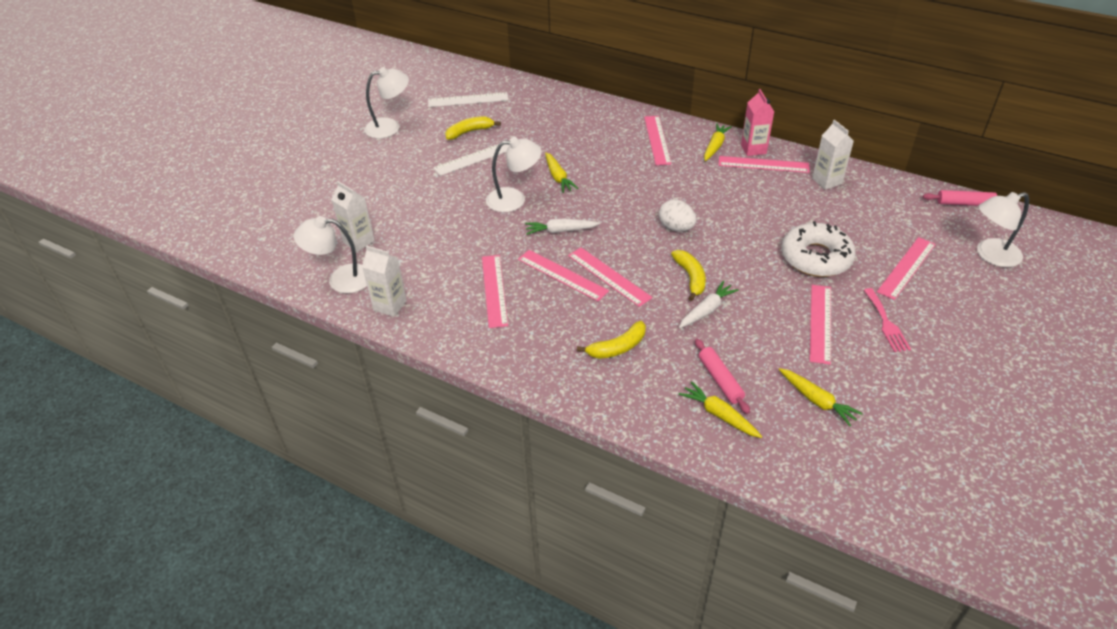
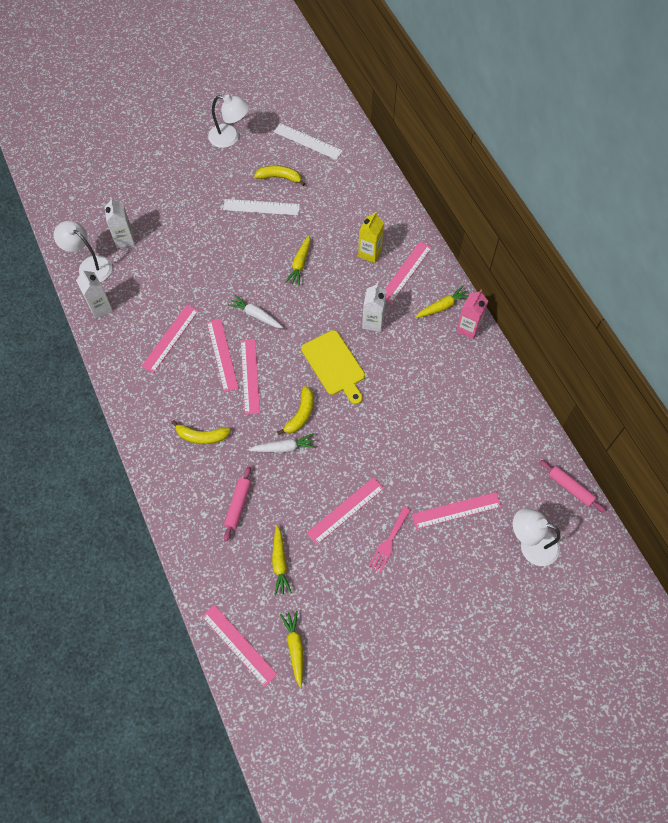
camera: 35 degrees right, 20 degrees up
white lamp [486,137,542,212] -> none
white egg [659,199,696,232] -> yellow cutting board [301,330,365,404]
yellow carrot [679,381,762,438] -> yellow carrot moved to [280,611,303,688]
pink ruler [719,156,810,173] -> pink ruler moved to [202,605,278,687]
white donut [781,221,856,277] -> none
white carton [812,120,854,190] -> white carton moved to [362,283,387,332]
none -> yellow carton [358,211,384,263]

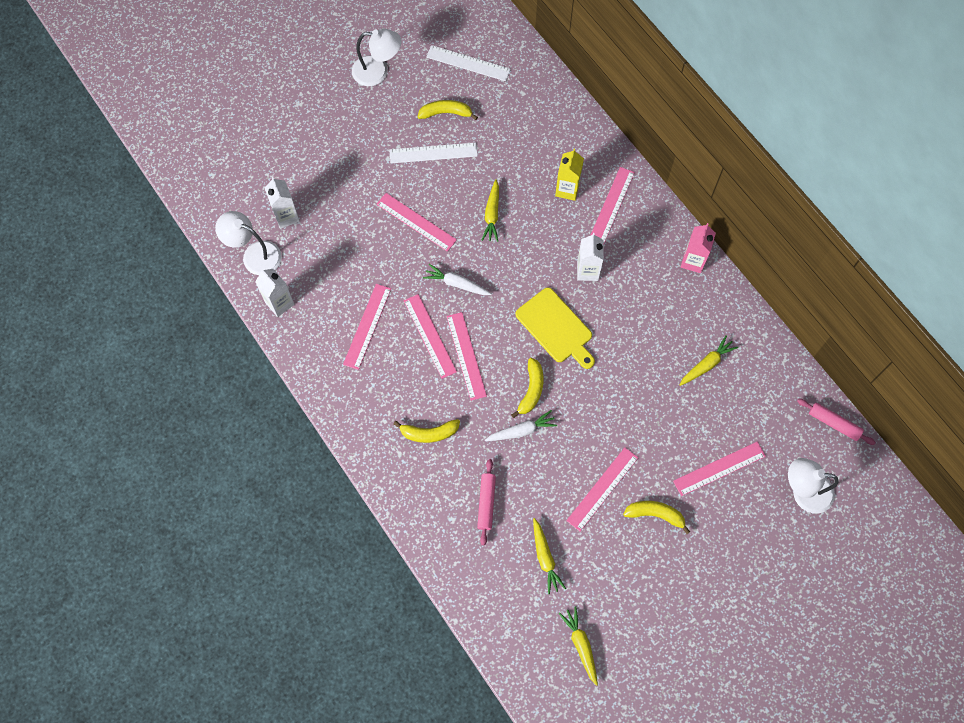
camera: 10 degrees left, 5 degrees up
pink ruler [202,605,278,687] -> pink ruler moved to [376,193,457,252]
pink fork [368,507,411,573] -> yellow banana [623,501,690,534]
yellow carrot [415,286,468,318] -> yellow carrot moved to [680,335,738,386]

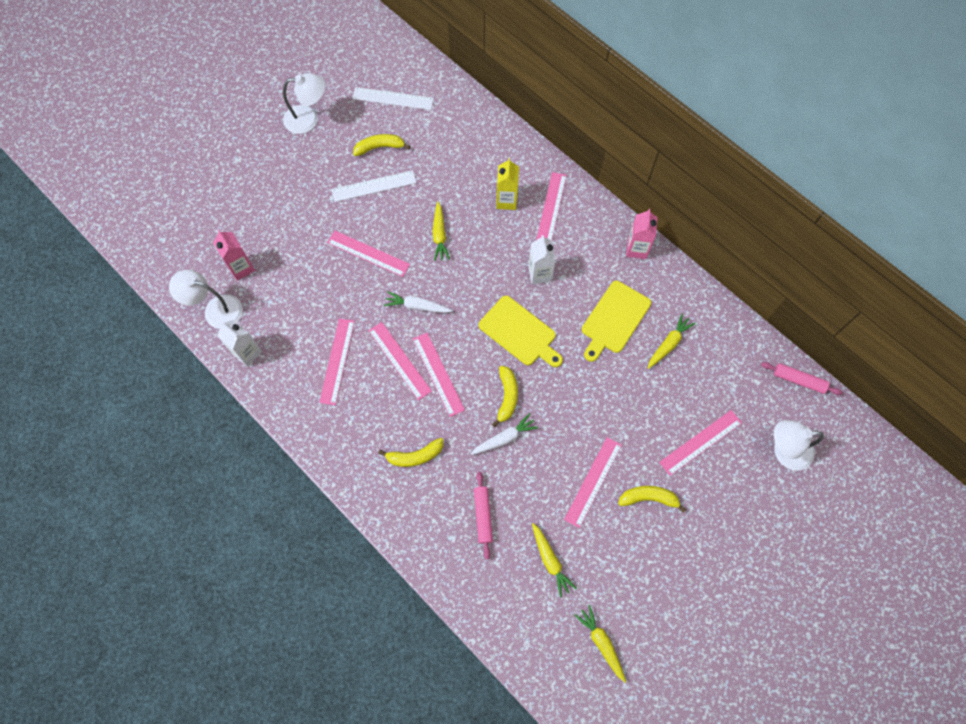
camera: 10 degrees left, 0 degrees up
white carton [265,177,300,229] -> pink carton [213,230,255,281]
none -> yellow cutting board [582,281,651,362]

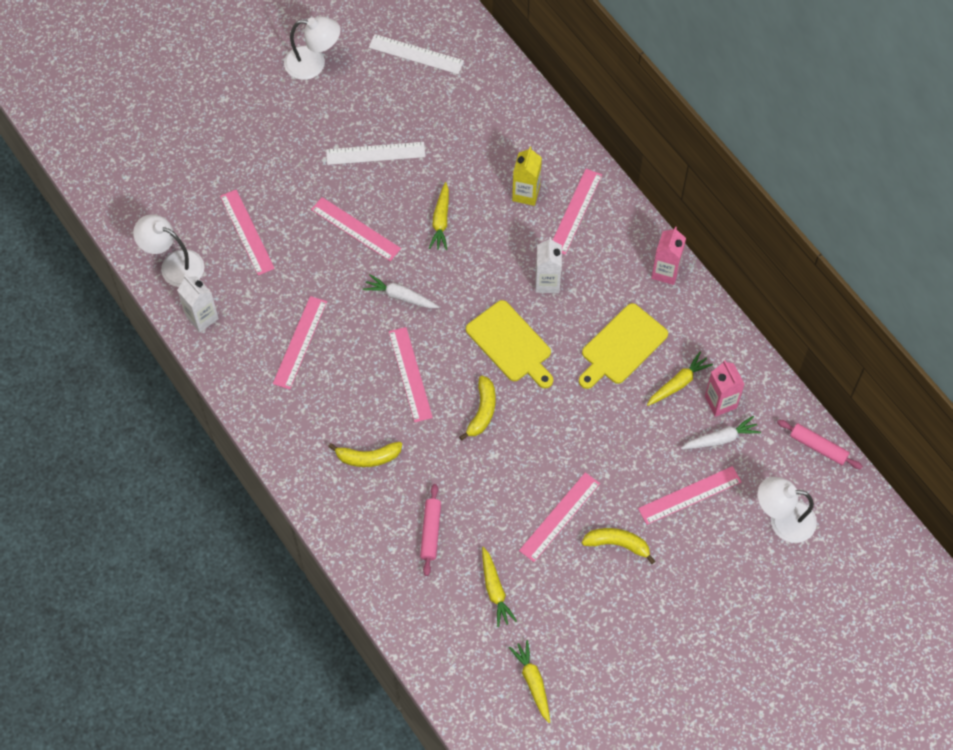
camera: 10 degrees right, 5 degrees down
pink carton [213,230,255,281] -> pink carton moved to [705,360,745,417]
yellow banana [353,134,411,156] -> none
pink ruler [369,322,432,400] -> pink ruler moved to [220,190,275,276]
white carrot [471,413,539,455] -> white carrot moved to [681,416,761,449]

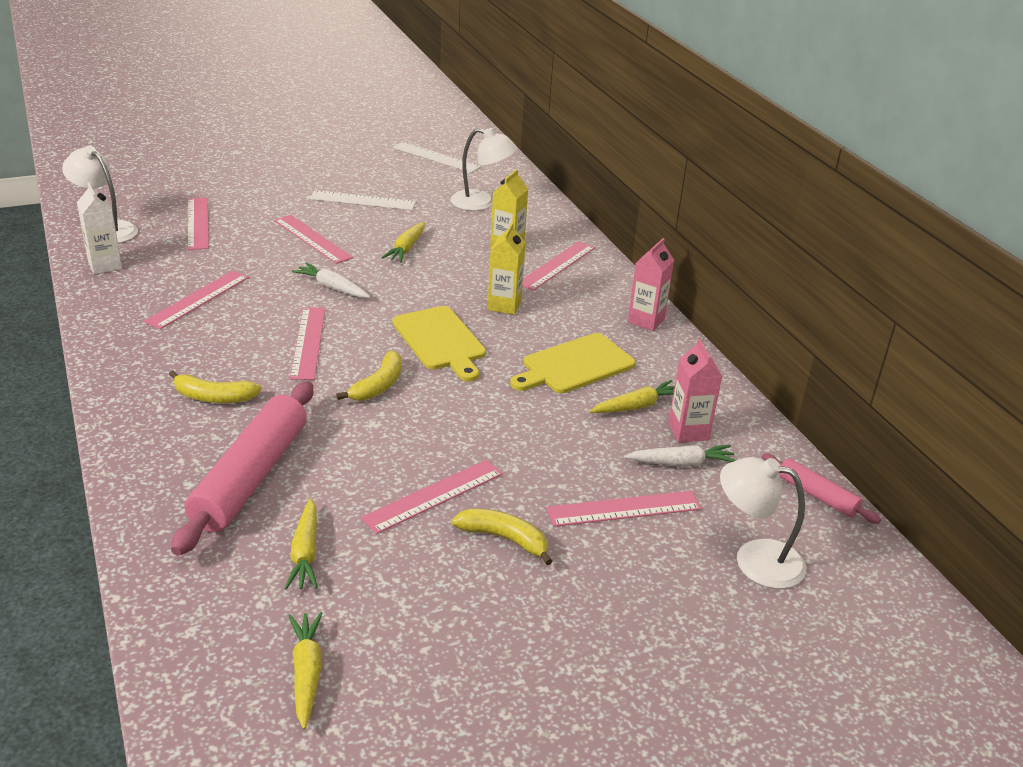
camera: 10 degrees right, 30 degrees down
white lamp [284,16,340,80] -> white lamp moved to [450,128,518,211]
pink rolling pin [420,484,441,576] -> pink rolling pin [171,381,313,556], size x2.00
white carton [535,237,562,293] -> yellow carton [488,222,526,315]

